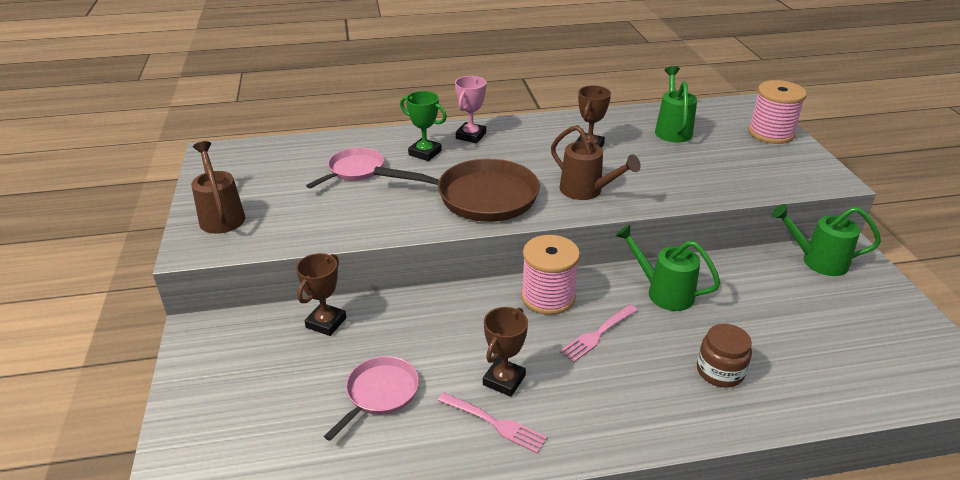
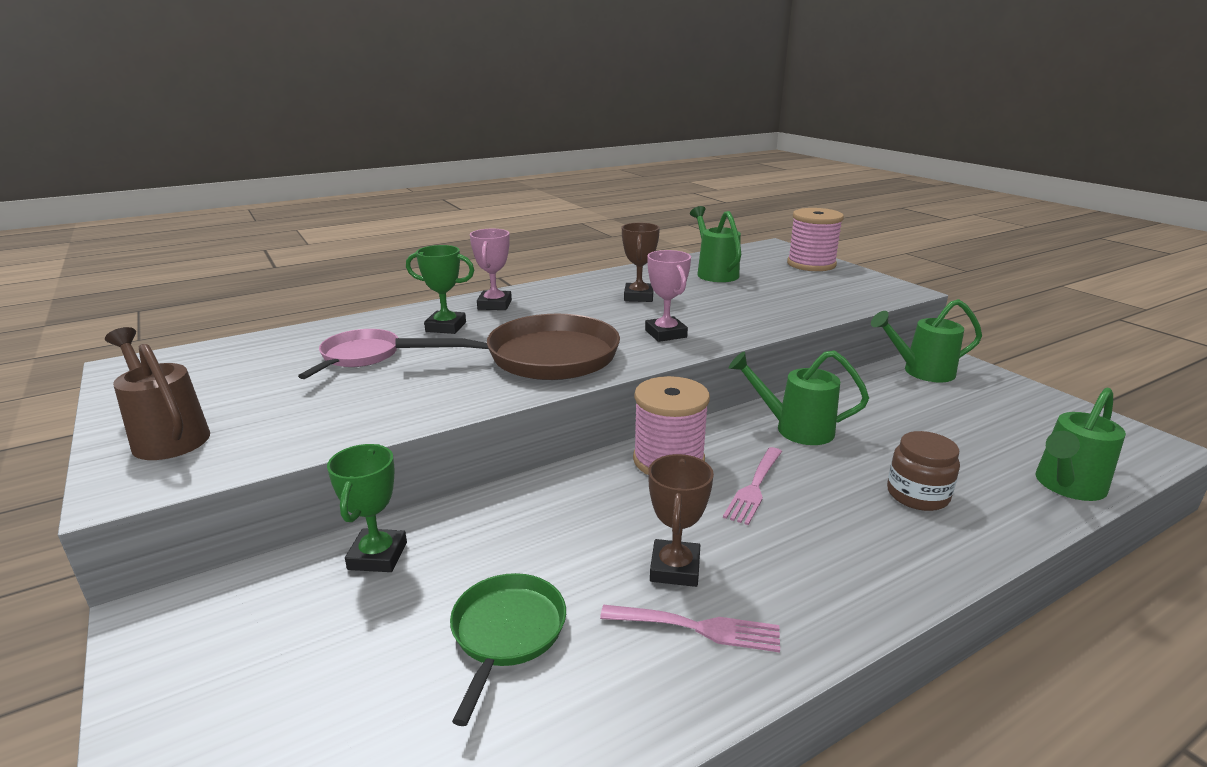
camera: 20 degrees left, 10 degrees down
brown trophy [296,253,347,336] -> green trophy [327,444,407,572]
pink pan [324,356,419,441] -> green pan [450,573,566,726]
brown watering can [551,125,641,200] -> pink trophy [645,250,691,342]
none -> green watering can [1036,388,1126,501]

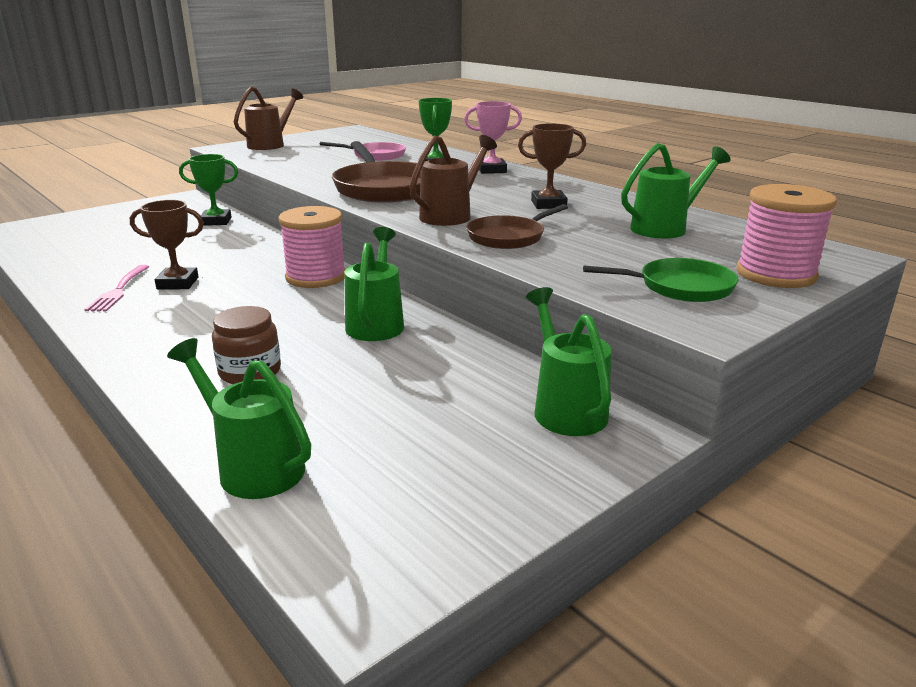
camera: 80 degrees right, 0 degrees up
green pan [450,573,566,726] -> green pan moved to [583,258,739,302]
pink trophy [645,250,691,342] -> brown watering can [409,135,497,226]
pink fork [723,447,782,525] -> none
none -> brown pan [466,204,568,249]

